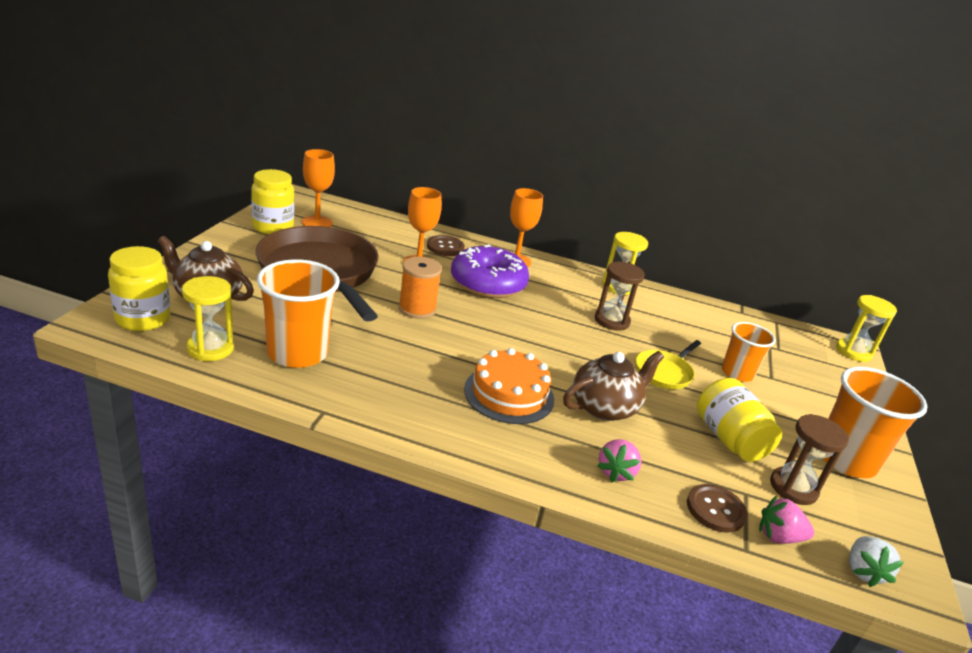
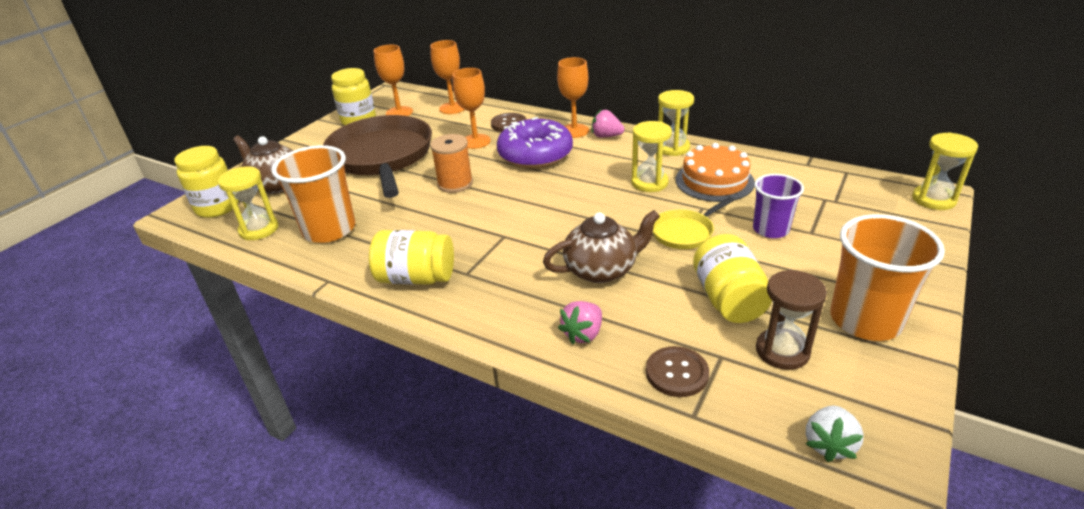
camera: 20 degrees right, 5 degrees up
orange cake [464,348,554,424] -> orange cake moved to [676,143,755,202]
brown hourglass [595,262,645,330] -> yellow hourglass [631,121,672,192]
orange cup [722,322,776,382] -> purple cup [753,174,804,238]
pink strawberry [759,496,814,544] -> pink strawberry moved to [592,110,625,138]
none -> yellow jar [369,230,454,285]
none -> orange goblet [430,40,465,114]

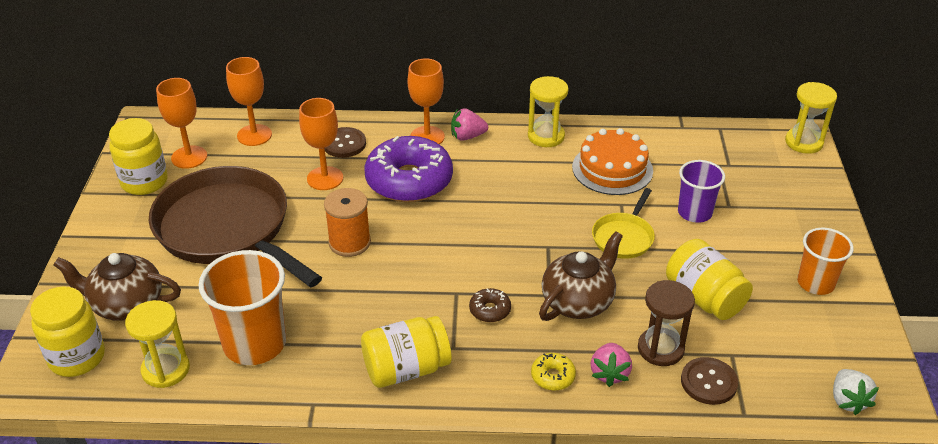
camera: 30 degrees left, 5 degrees up
yellow hourglass [631,121,672,192] -> none
brown hourglass [756,270,827,370] -> brown hourglass moved to [638,280,695,366]
orange cup [830,214,945,341] -> orange cup [797,227,854,295], size x0.63
none -> brown donut [469,288,511,322]
none -> yellow donut [531,353,576,391]

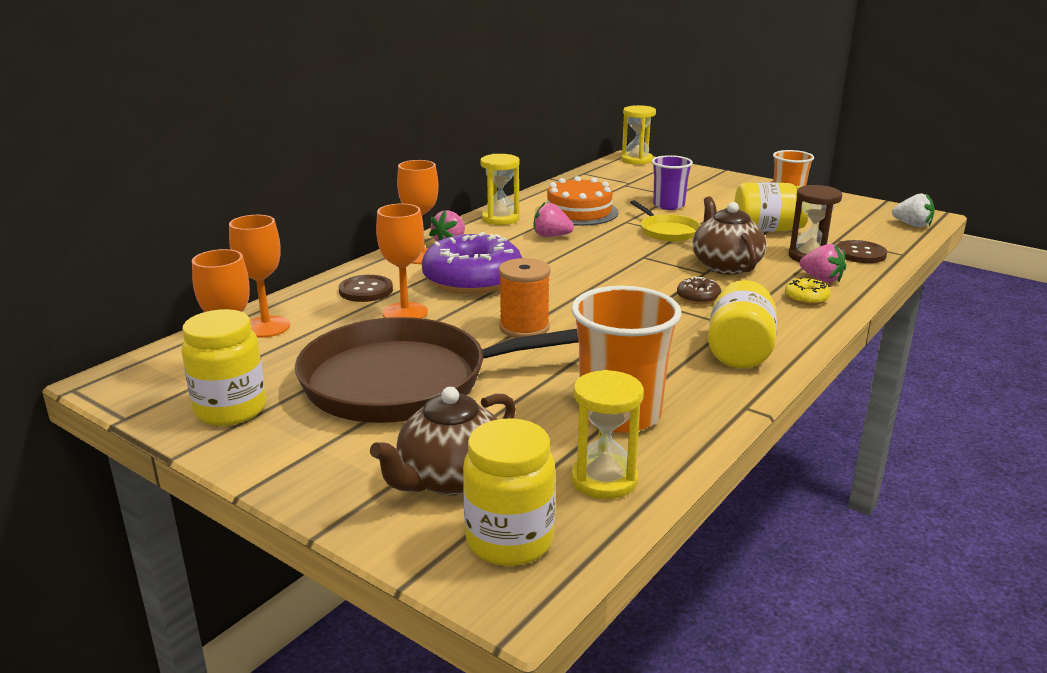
camera: 55 degrees left, 15 degrees down
none -> pink strawberry [534,202,574,237]

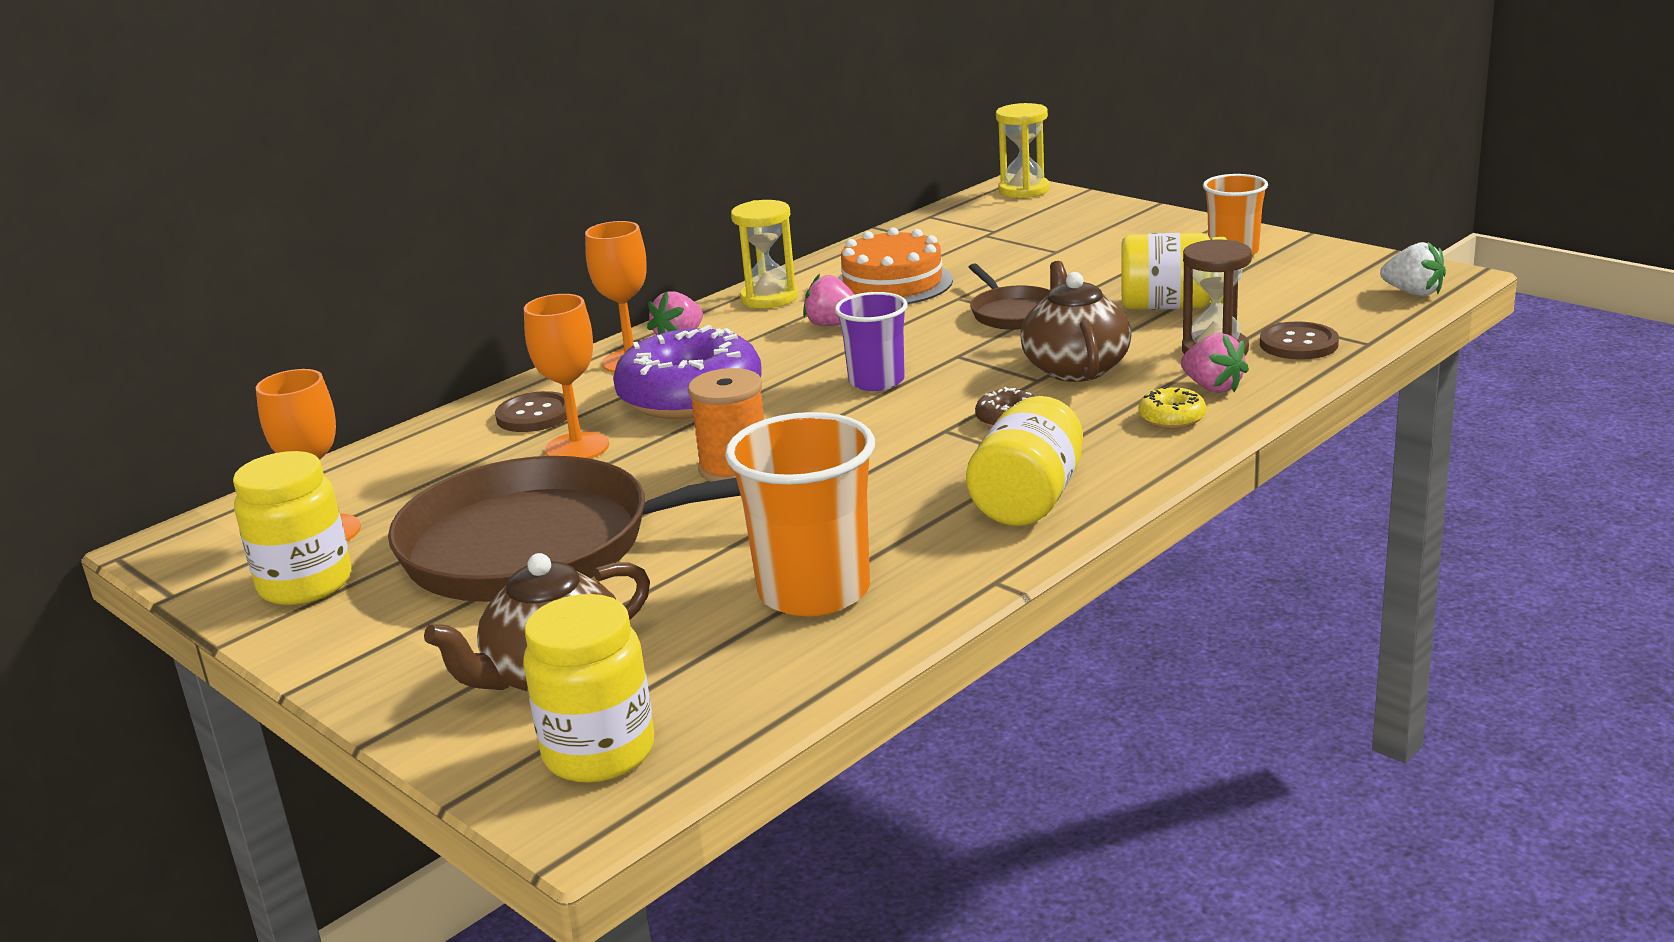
camera: 10 degrees right, 0 degrees up
orange goblet [229,215,290,338] -> none
yellow hourglass [571,370,644,499] -> none
yellow pan [630,200,701,242] -> brown pan [969,263,1050,330]
purple cup [652,155,693,210] -> purple cup moved to [835,292,908,391]

